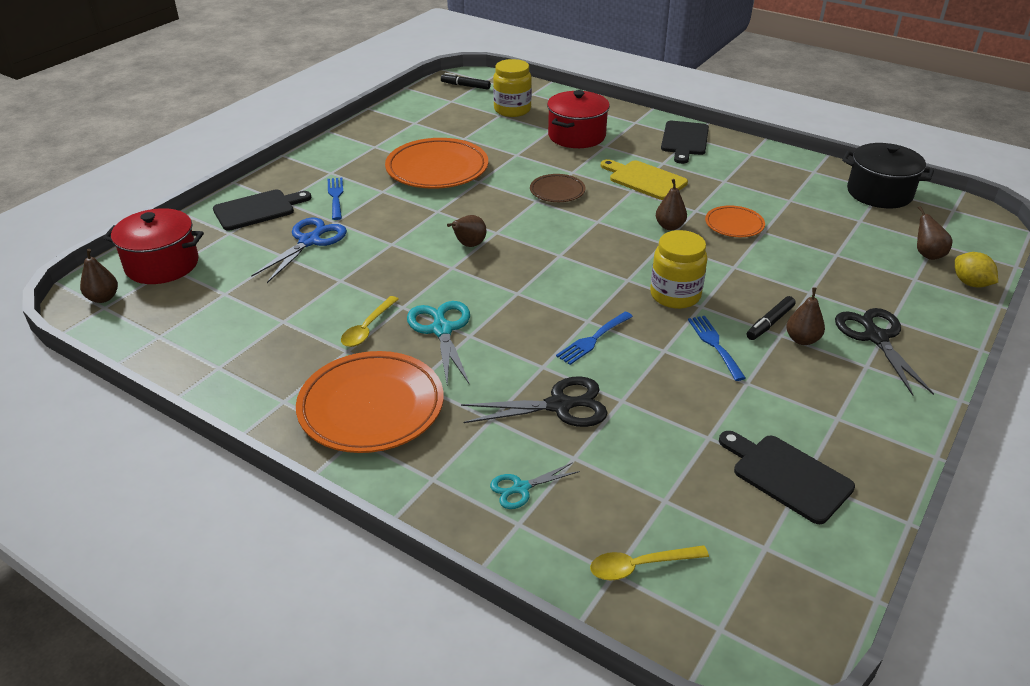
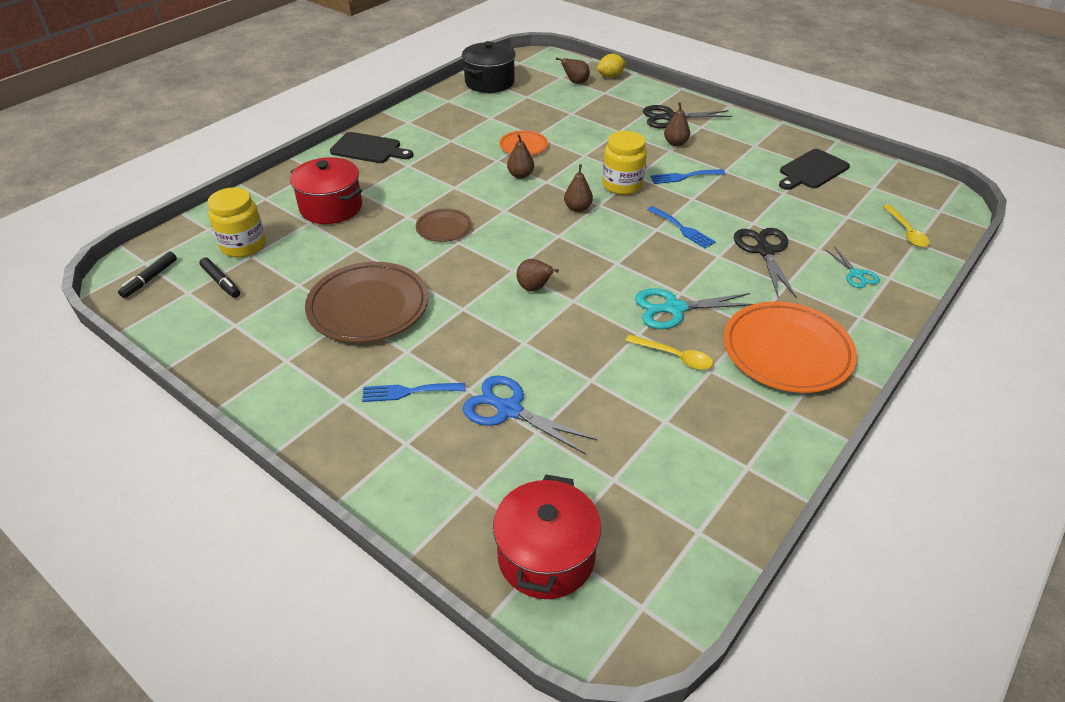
camera: 85 degrees left, 5 degrees up
brown pear [80,249,118,303] -> brown pear moved to [564,164,593,212]
black cutting board [213,190,312,231] -> none
orange plate [385,138,488,189] -> brown plate [305,262,428,343]
yellow cutting board [601,159,688,200] -> none
black marker [747,296,796,340] -> black marker moved to [199,257,240,298]

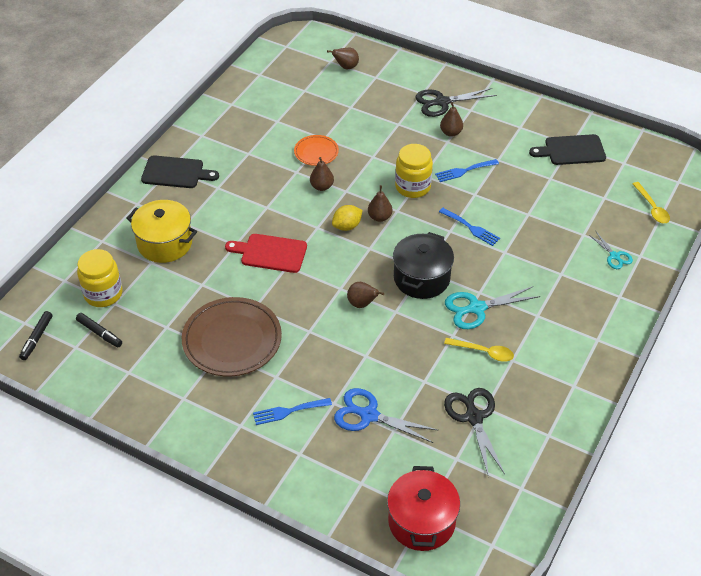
camera: 10 degrees left, 5 degrees up
red pot [290,157,362,224] -> yellow pot [126,200,197,263]
brown plate [416,208,472,242] -> red cutting board [225,234,307,273]
black pot [462,41,516,93] -> black pot moved to [393,232,454,299]
yellow lemon [597,54,626,78] -> yellow lemon moved to [332,205,362,231]
orange plate [724,301,857,393] -> none
black scissors [734,228,797,299] -> black scissors moved to [444,388,505,477]
black cutting board [779,149,850,190] -> black cutting board turned 45 degrees clockwise [529,134,606,165]

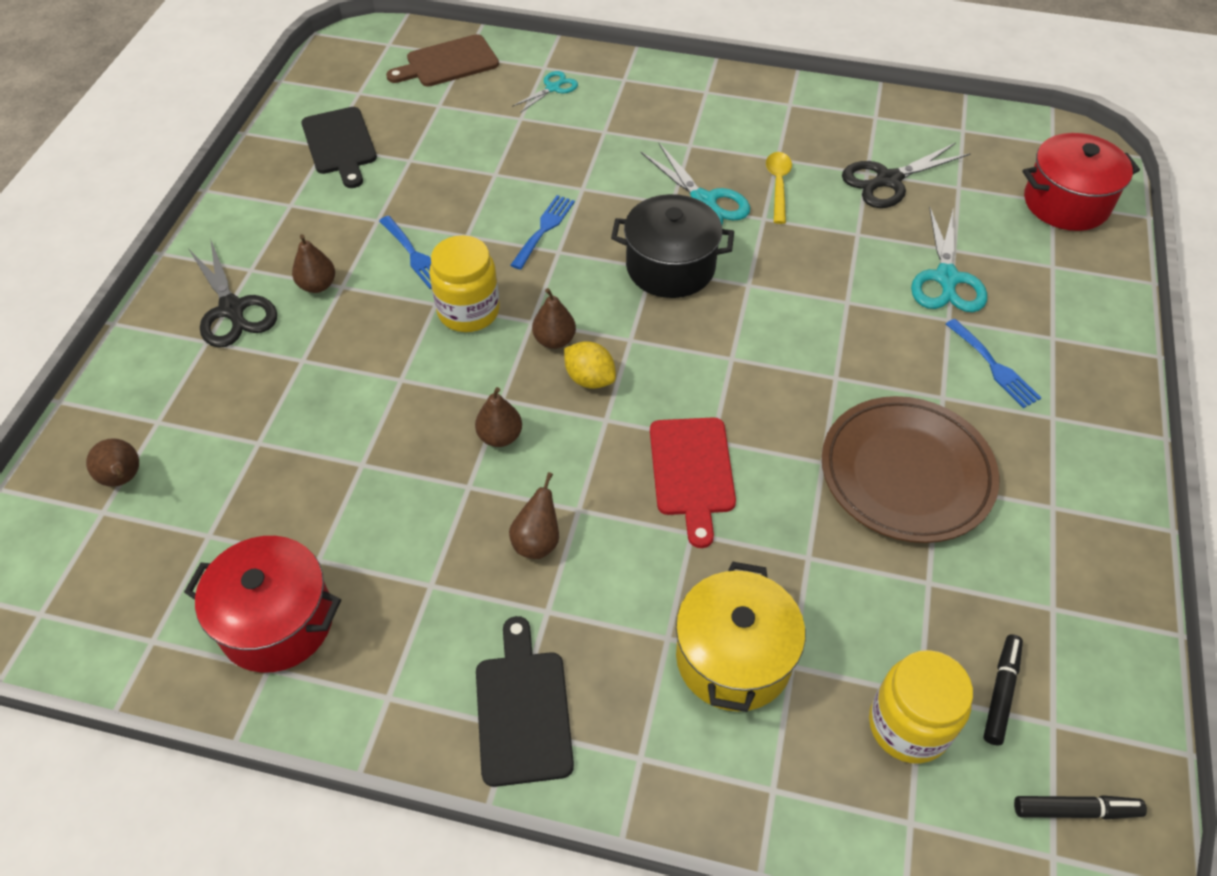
camera: 105 degrees left, 5 degrees up
orange plate [294,135,339,166] -> none
blue scissors [334,388,439,443] -> turquoise scissors [911,207,987,312]
brown pear [347,282,384,308] -> brown pear moved to [509,472,559,559]
yellow spoon [633,182,670,223] -> brown cutting board [386,34,499,87]
none -> red pot [184,536,341,673]

